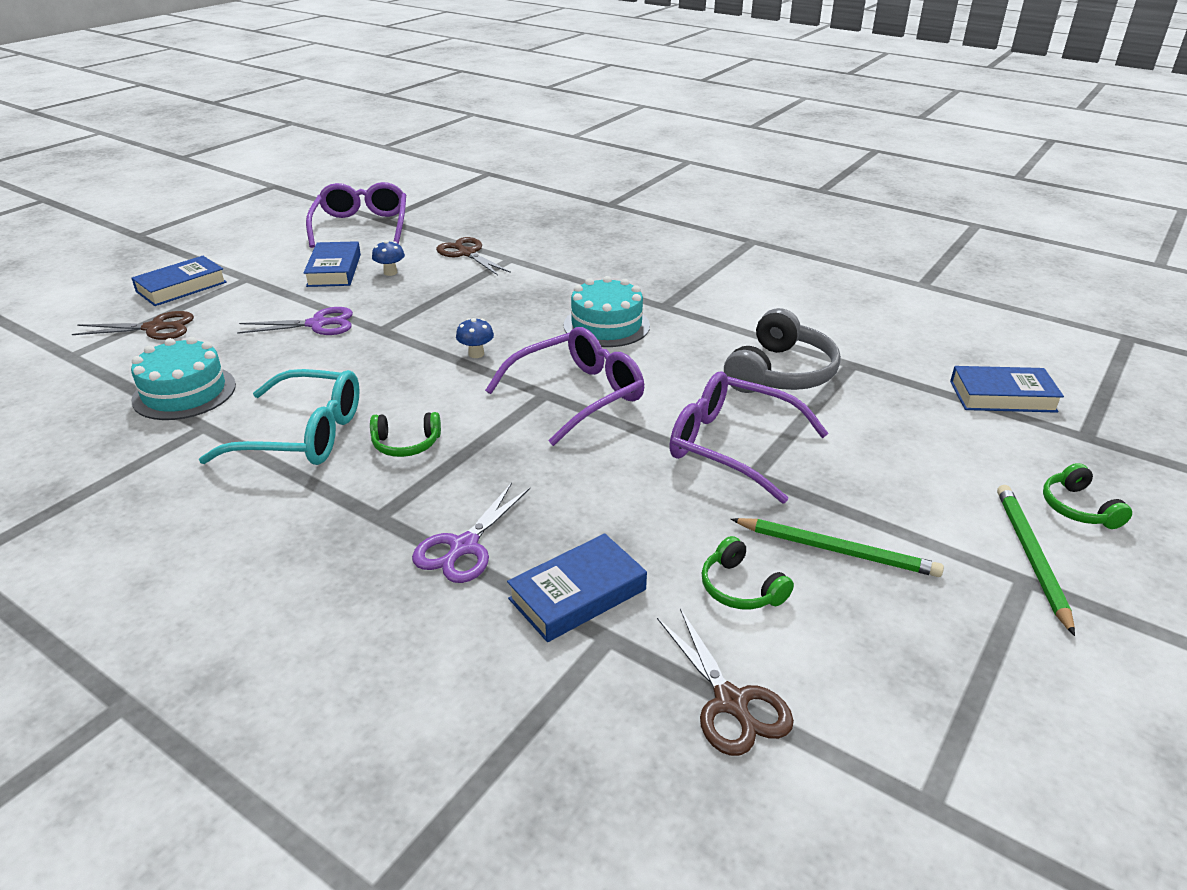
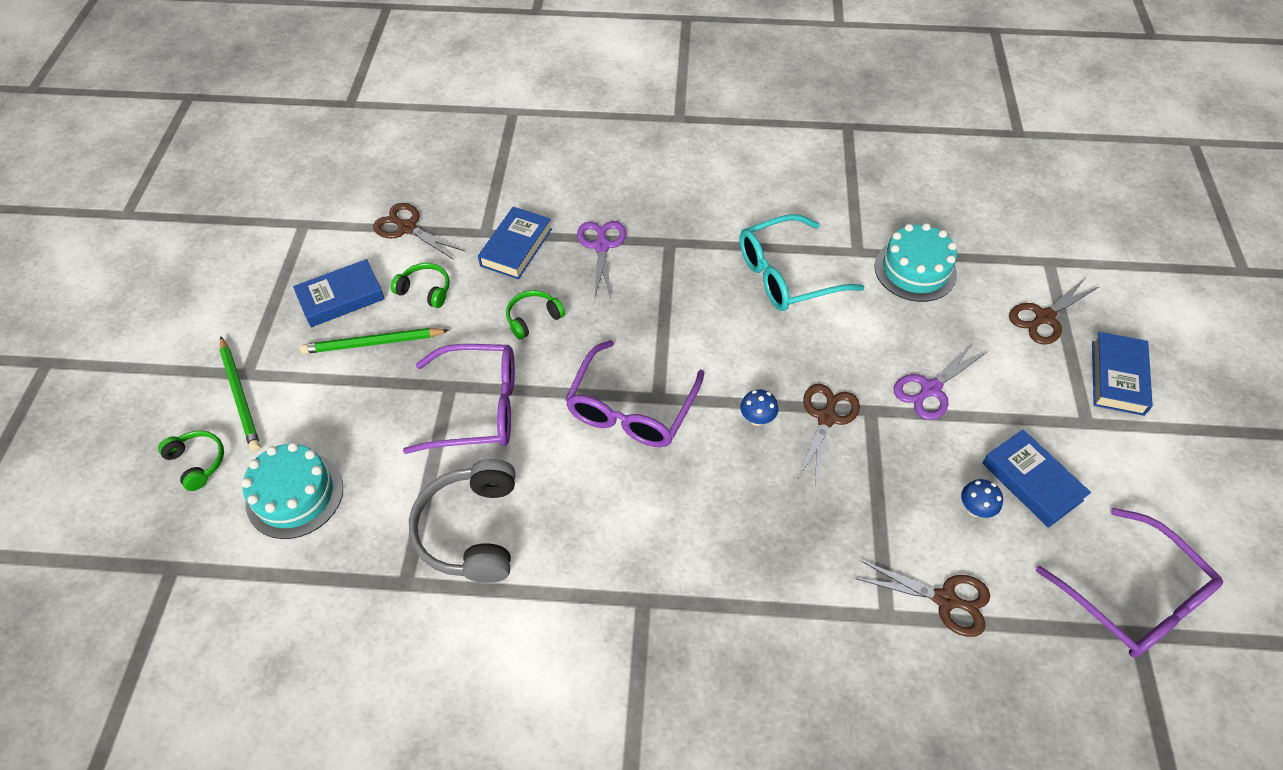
camera: 150 degrees right, 20 degrees up
green headphones [370,412,441,457] -> green headphones moved to [506,290,565,340]
turquoise cake [564,276,650,347] -> turquoise cake moved to [242,442,343,539]
blue book [950,366,1064,413] -> blue book moved to [293,259,385,327]
none -> brown scissors [797,384,860,485]

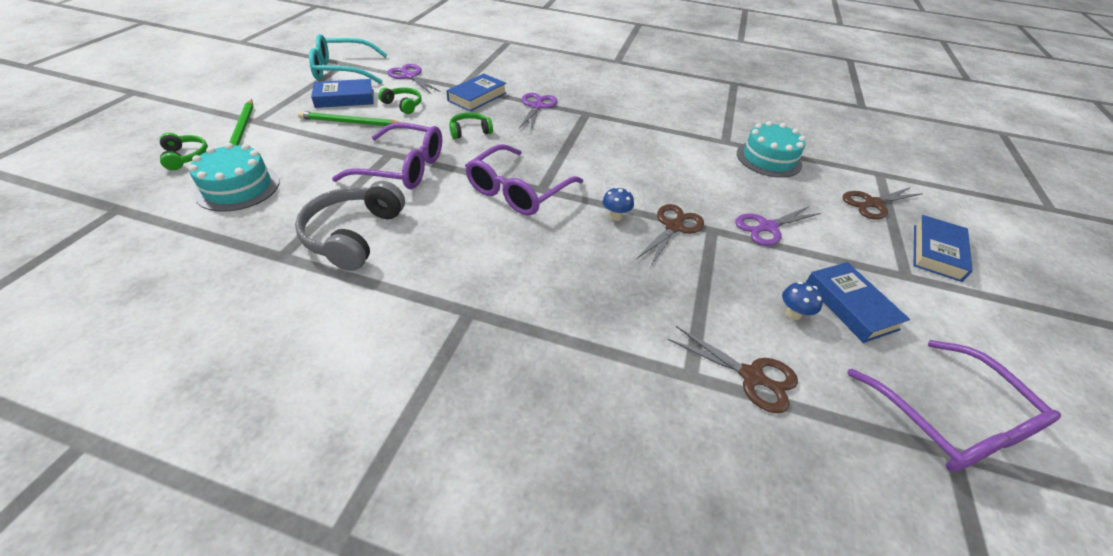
camera: 10 degrees right, 10 degrees down
brown scissors [373,203,464,260] -> purple scissors [387,64,441,94]
turquoise glasses [740,214,865,311] -> turquoise glasses moved to [309,34,388,84]

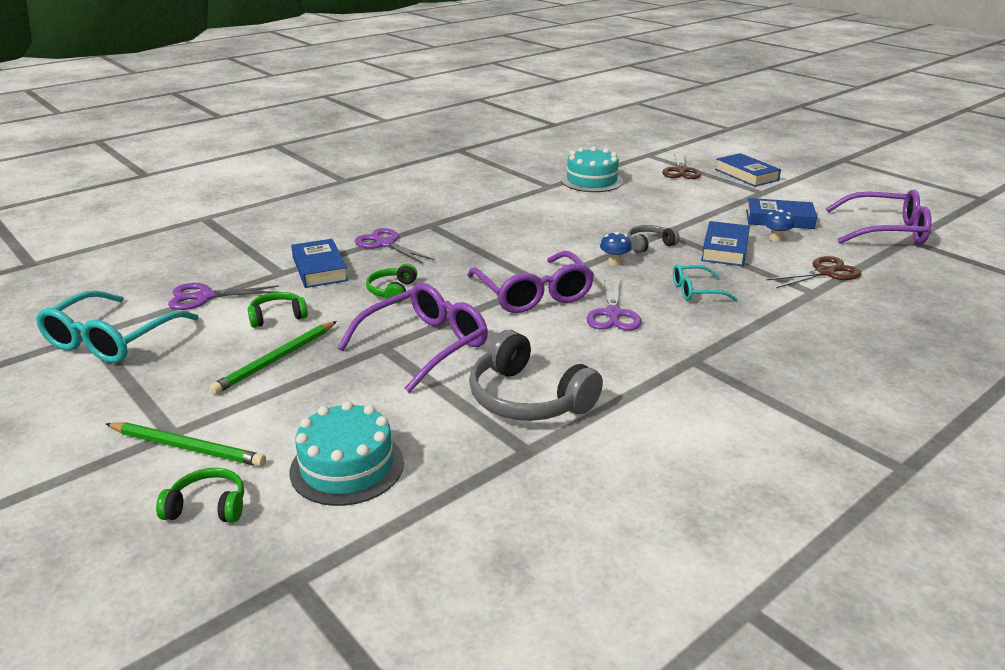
camera: 55 degrees left, 15 degrees down
blue book [311,79,374,108] -> blue book moved to [701,221,750,266]
brown scissors [636,204,704,266] -> grey headphones [627,225,679,253]
purple scissors [735,206,821,246] -> purple scissors moved to [586,279,641,331]
none -> turquoise glasses [673,264,737,301]

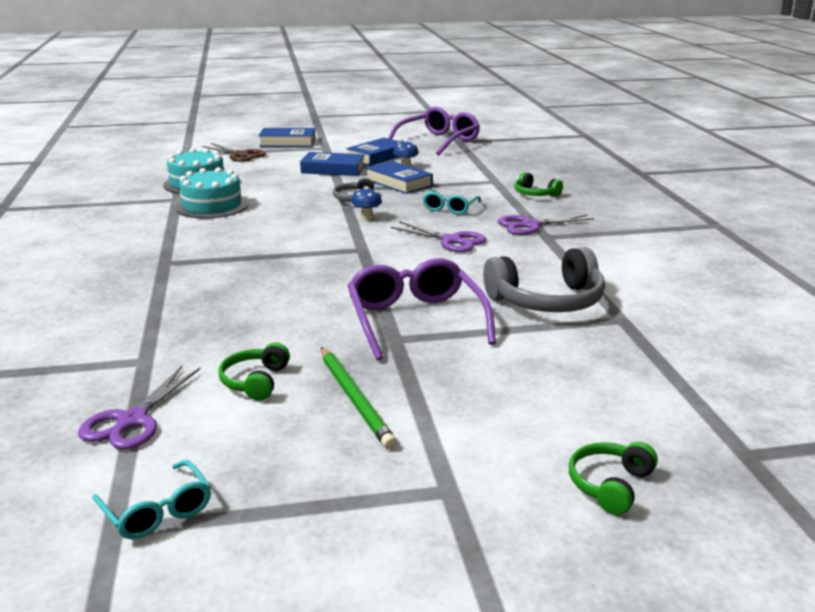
camera: 60 degrees left, 5 degrees down
turquoise glasses [36,290,199,363] -> turquoise glasses [92,460,211,539], size x0.54
green pencil [106,423,266,467] -> none
turquoise cake [290,401,404,506] -> turquoise cake moved to [175,167,248,219]
blue book [291,239,348,288] -> blue book moved to [300,152,365,176]
purple scissors [355,228,434,263] -> purple scissors moved to [498,215,594,235]
green headphones [366,264,417,304] -> green headphones moved to [514,172,563,197]
purple glasses [467,251,594,313] -> none
brown scissors [766,256,861,288] -> none

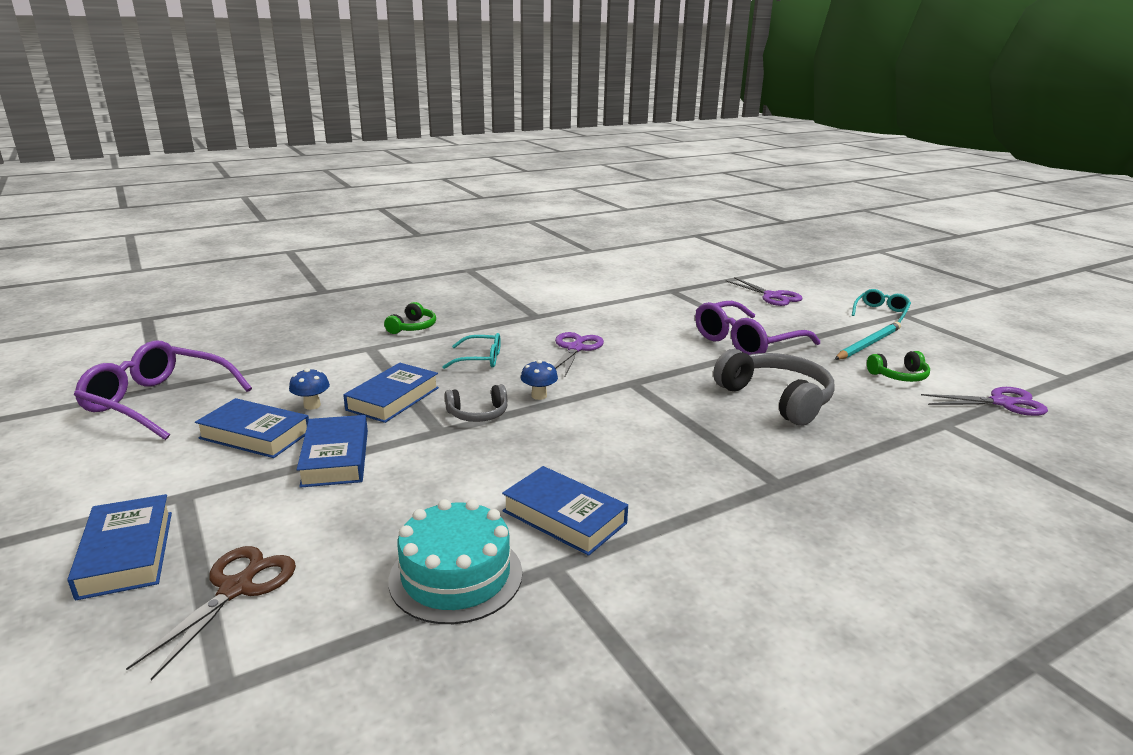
camera: 110 degrees left, 0 degrees up
turquoise glasses [92,460,211,539] -> turquoise glasses moved to [852,289,911,323]
turquoise cake [175,167,248,219] -> blue book [502,466,628,556]
green pencil [321,347,397,449] -> turquoise pencil [835,322,901,360]
grey headphones [483,247,605,312] -> grey headphones moved to [713,349,834,426]
purple scissors [498,215,594,235] -> purple scissors moved to [726,277,803,306]
green headphones [569,442,658,515] -> none

